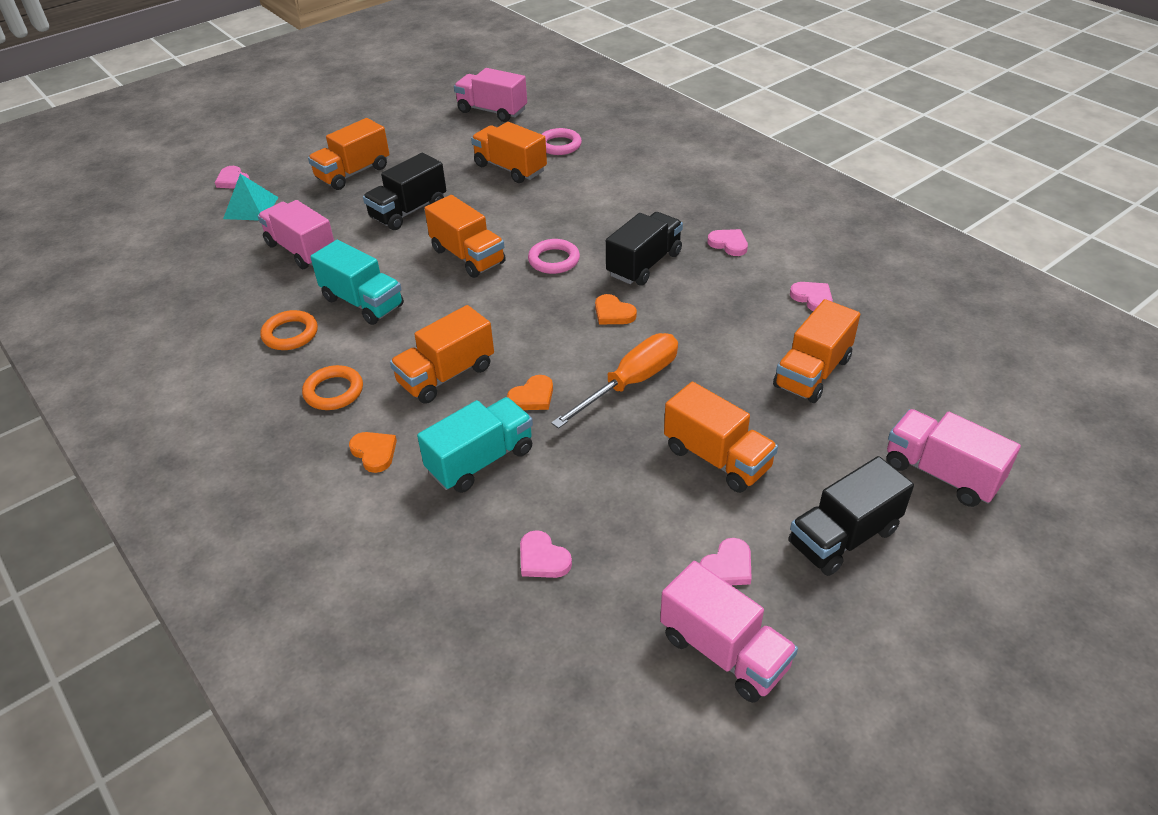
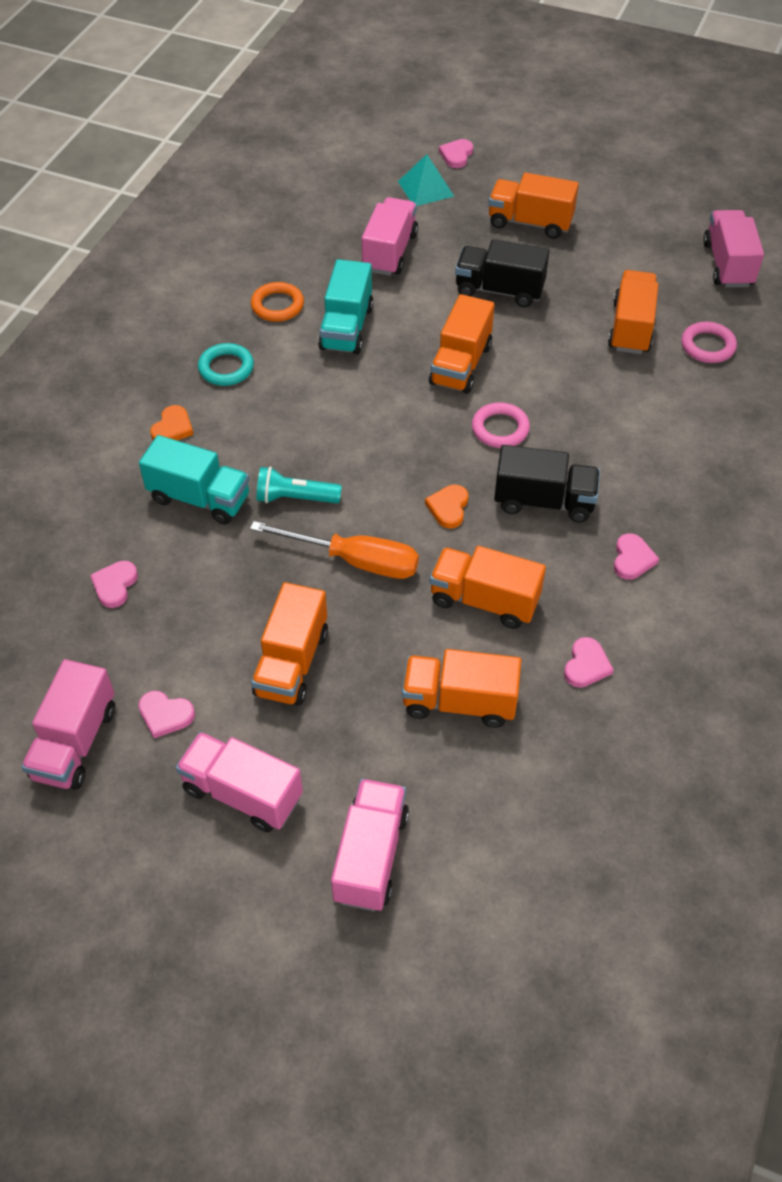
camera: 60 degrees right, 10 degrees up
orange ring [302,365,363,410] -> turquoise ring [198,343,254,386]
orange truck [390,305,494,404] -> orange truck moved to [429,546,546,629]
orange heart [507,375,553,410] -> turquoise flashlight [256,467,342,503]
black truck [788,456,914,576] -> pink truck [176,732,303,832]

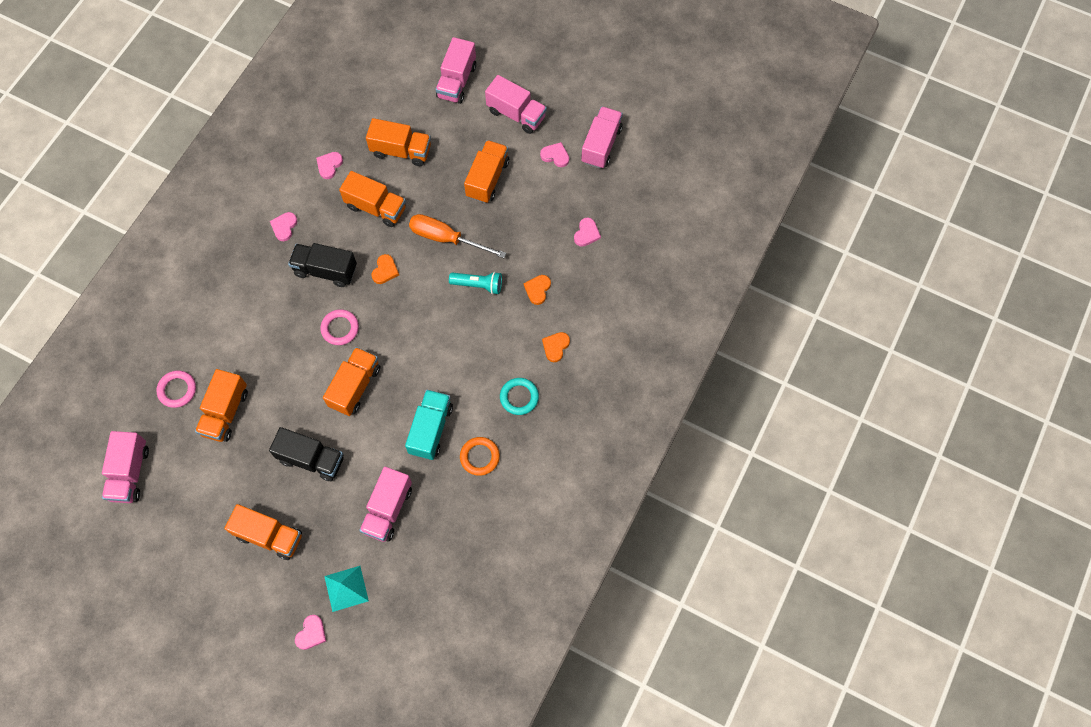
camera: 175 degrees left, 15 degrees up
turquoise truck [139,435,250,525] -> orange heart [524,275,551,305]

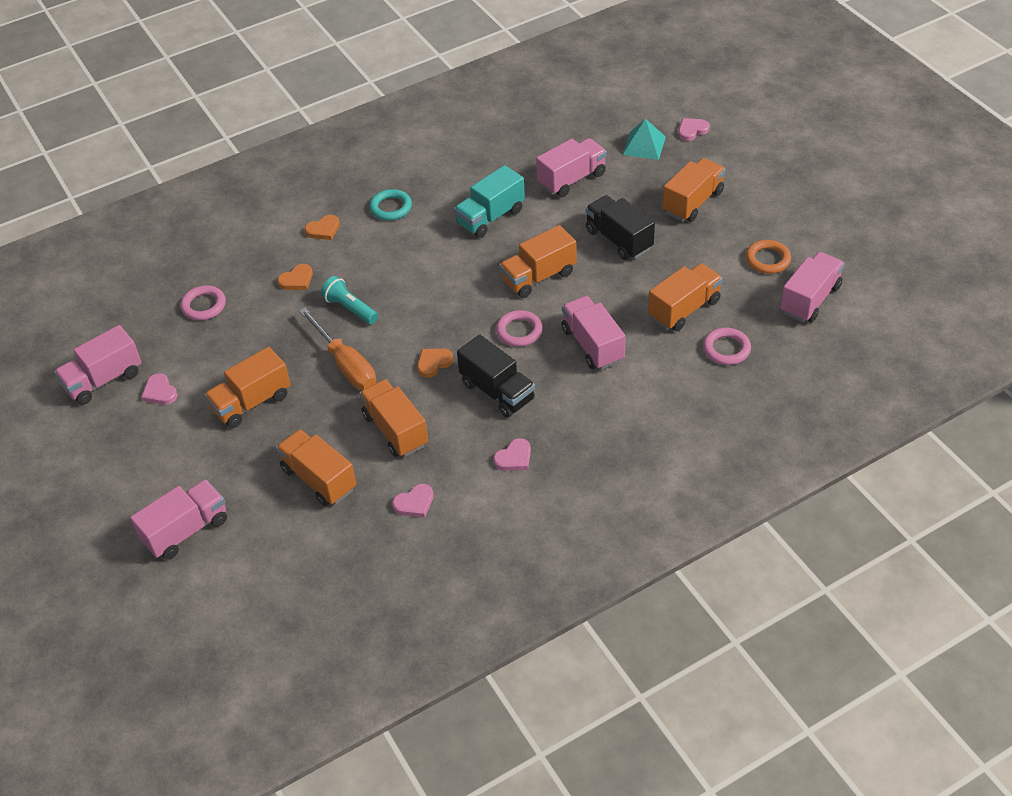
camera: 145 degrees left, 20 degrees down
orange truck [224,504,302,560] -> orange truck turned 75 degrees clockwise [662,158,725,222]
orange ring [460,437,500,476] -> orange ring moved to [746,240,791,274]
pink truck [485,75,547,134] -> pink truck moved to [561,296,626,370]
pink heart [574,218,601,247] -> pink ring [180,286,226,320]

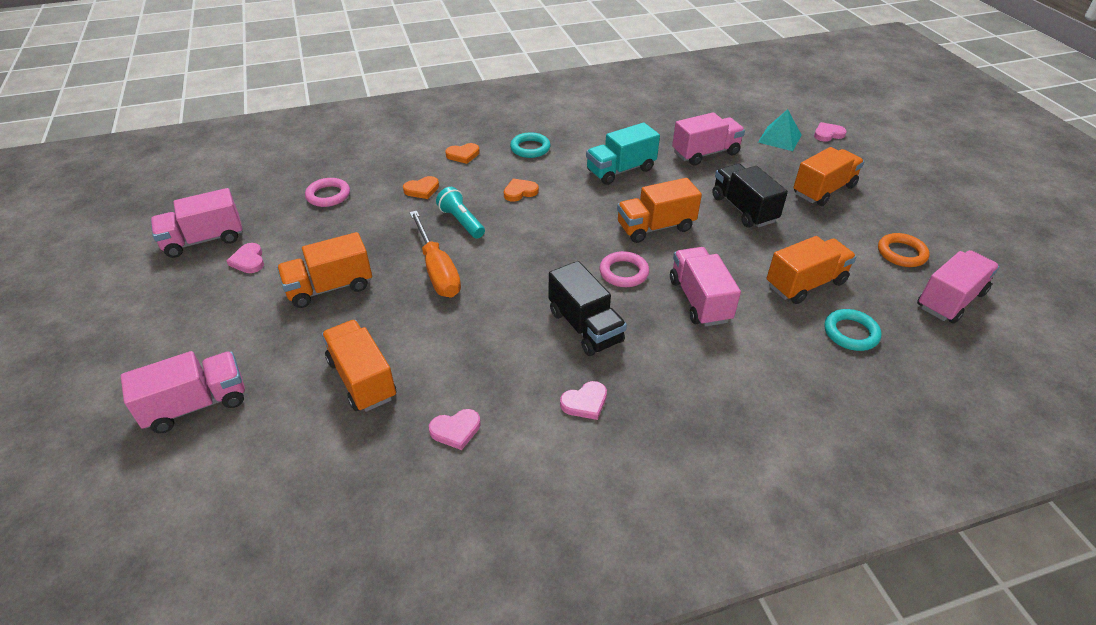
camera: 10 degrees right, 5 degrees down
orange truck [359,379,428,457] -> none
orange heart [417,349,454,378] -> orange heart moved to [504,179,539,202]
pink ring [703,328,751,365] -> turquoise ring [825,309,882,351]

